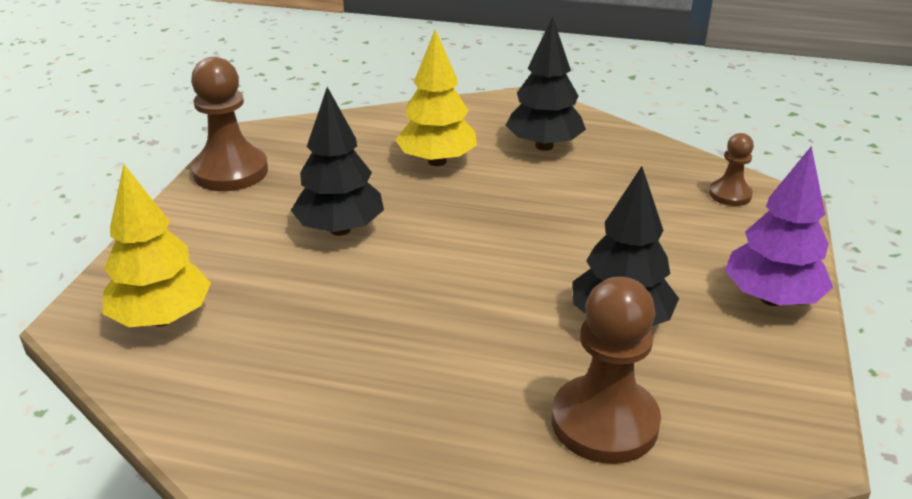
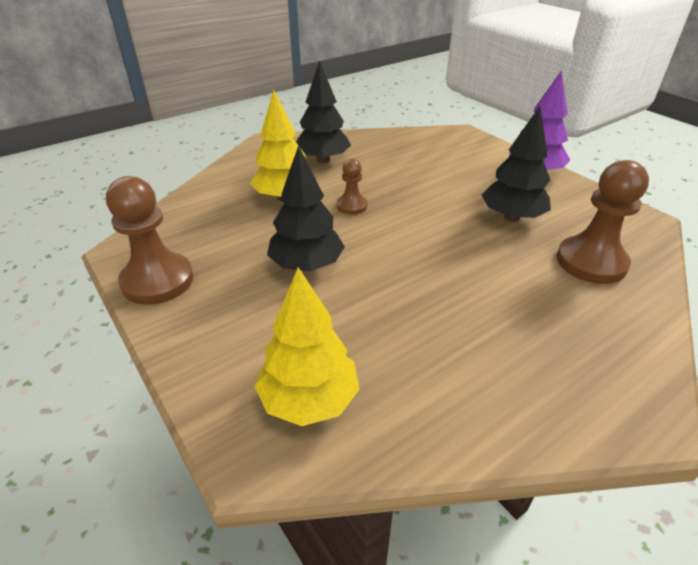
camera: 50 degrees left, 5 degrees up
brown pawn [709,133,754,206] -> brown pawn moved to [336,158,367,215]

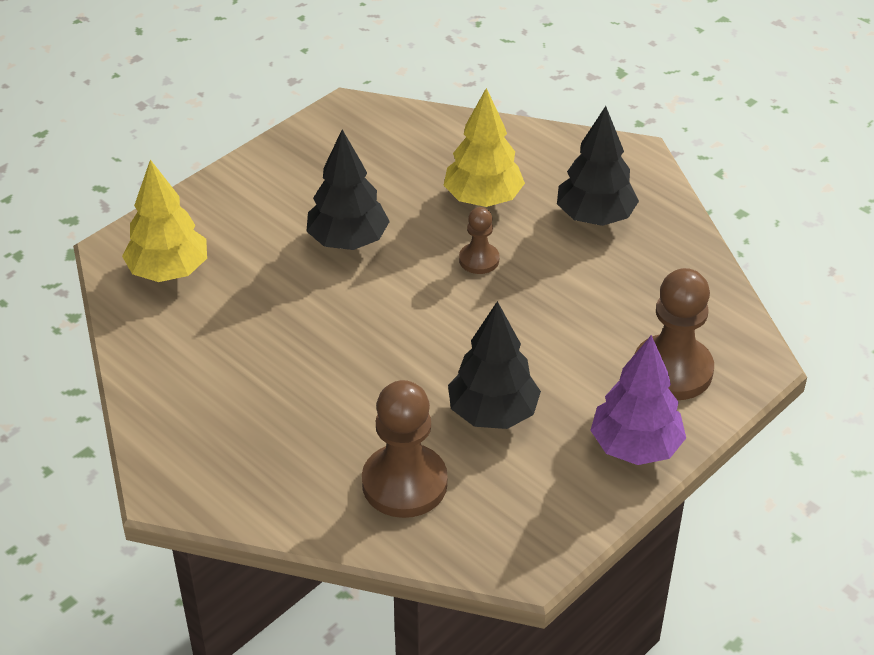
camera: 80 degrees right, 5 degrees up
brown pawn [106,176,194,305] -> brown pawn moved to [634,268,714,400]

